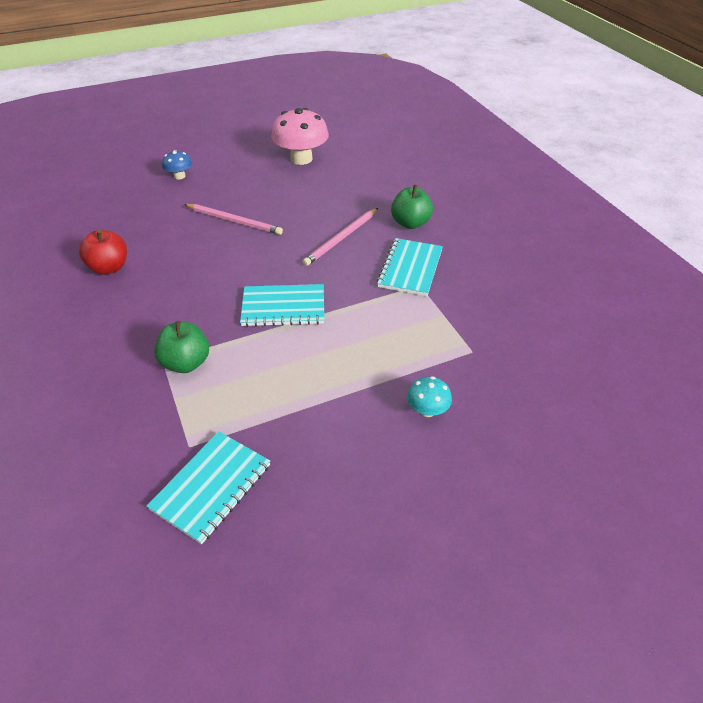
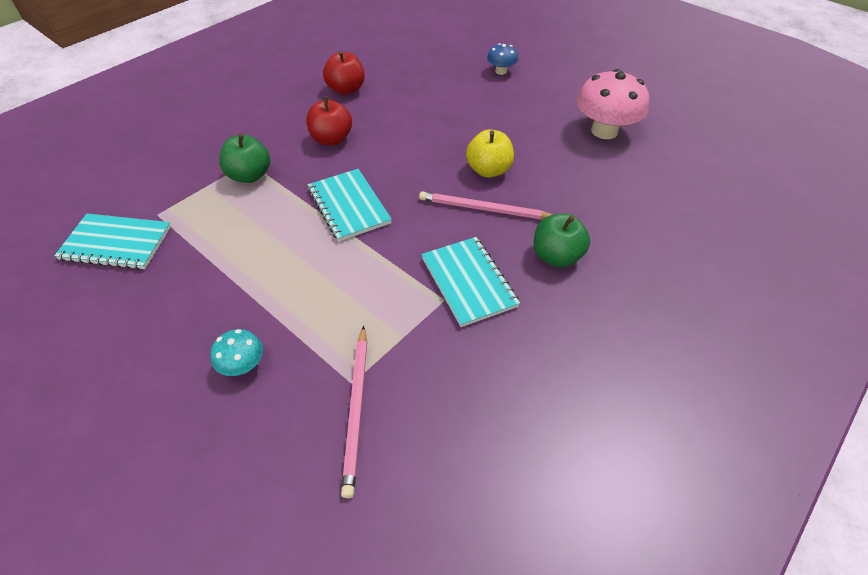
camera: 65 degrees right, 5 degrees up
pink pencil [184,204,283,235] -> pink pencil moved to [341,326,367,498]
turquoise notebook [377,238,443,296] -> turquoise notebook turned 75 degrees clockwise [421,237,520,327]
none -> red apple [306,97,352,146]
none -> yellow apple [466,129,514,178]

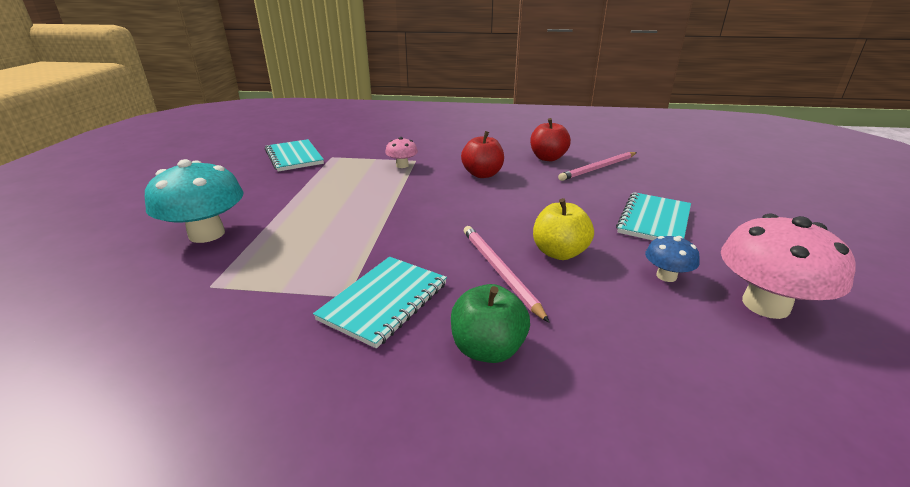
camera: 55 degrees right, 20 degrees down
turquoise mushroom [210,329,263,376] -> turquoise mushroom [145,159,244,243], size x1.99
green apple [219,133,270,183] -> pink mushroom [385,137,418,168]
turquoise notebook [308,169,392,241] -> turquoise notebook moved to [616,192,691,240]
pink pencil [341,326,367,498] -> pink pencil moved to [558,152,637,181]
blue mushroom [487,43,518,75] -> blue mushroom moved to [645,236,700,282]

